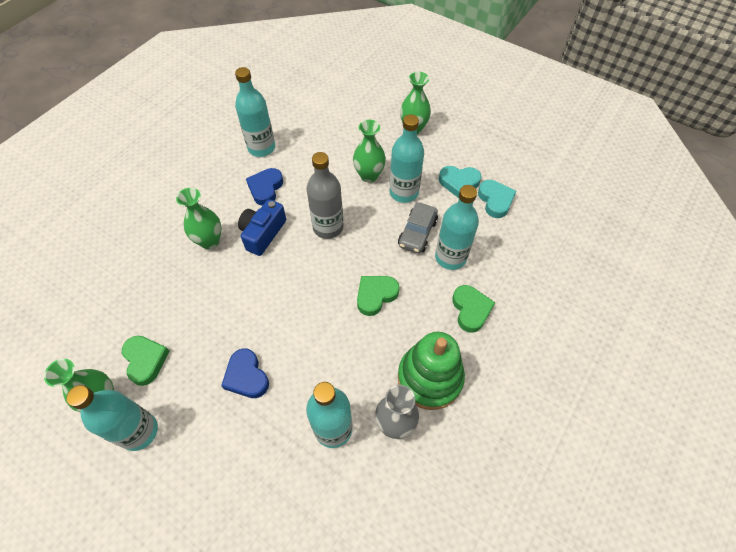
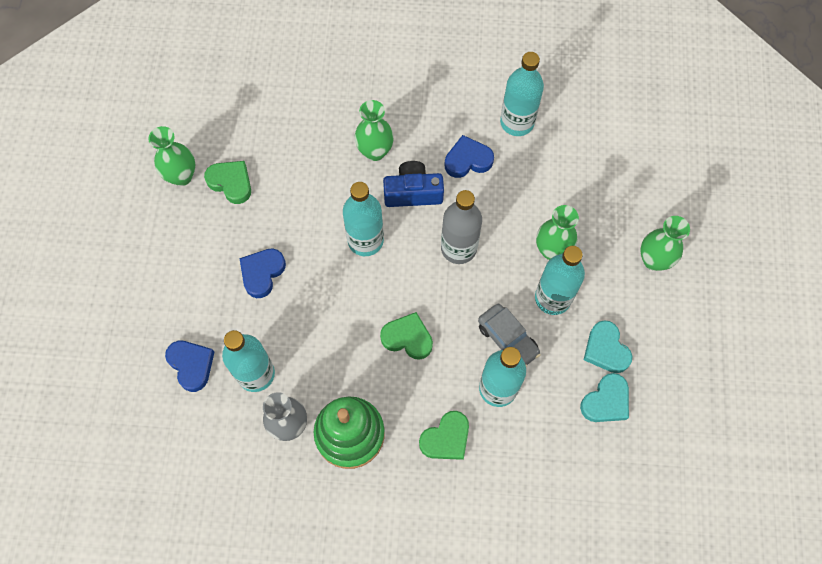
camera: 60 degrees right, 10 degrees up
turquoise bottle [66,385,158,451] -> turquoise bottle moved to [343,182,384,256]
green heart [122,336,170,386] -> green heart turned 90 degrees counterclockwise [204,161,251,204]
grey car [398,202,438,253] -> grey car turned 120 degrees counterclockwise [478,304,541,366]
none -> blue heart [165,341,214,392]

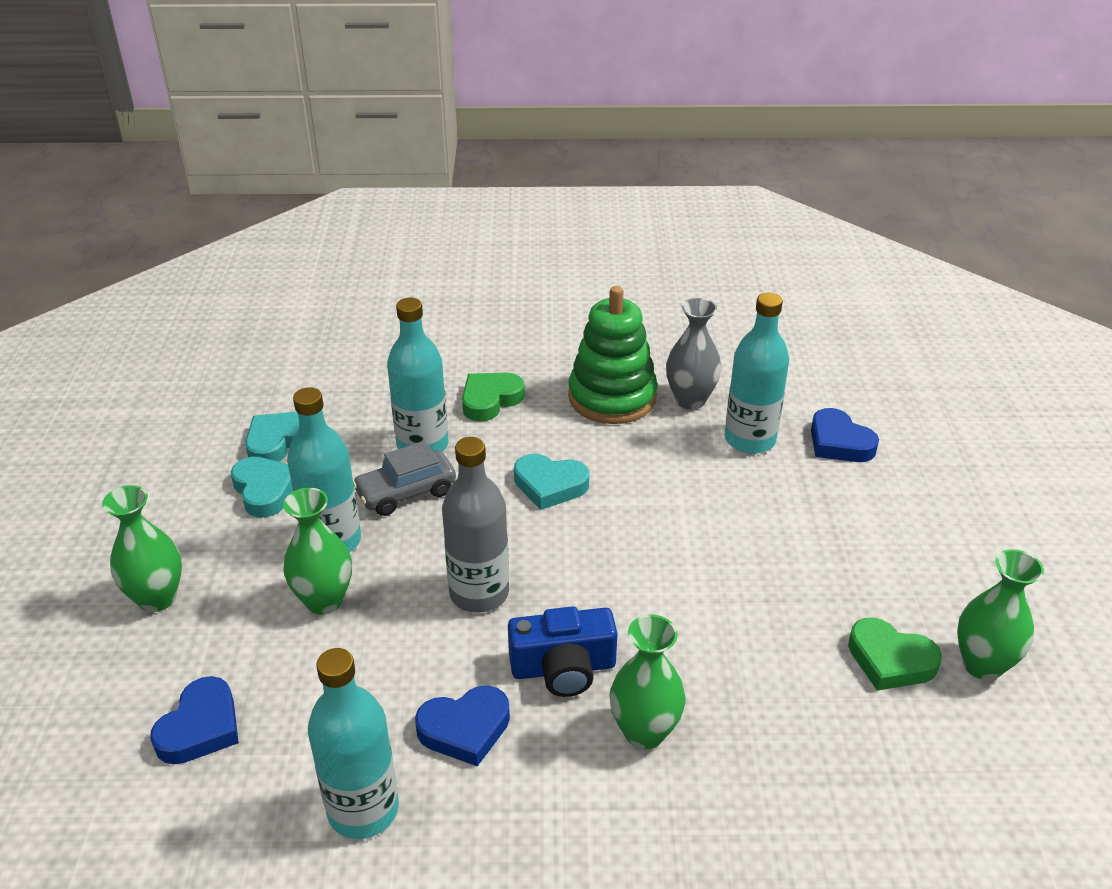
camera: 175 degrees right, 30 degrees down
blue heart [239,248,286,298] -> blue heart moved to [150,676,239,764]
turquoise bottle [343,182,384,256] -> none
green heart [380,312,433,360] -> turquoise heart [514,454,589,510]
grey car [478,304,541,366] -> grey car turned 75 degrees counterclockwise [353,441,456,516]

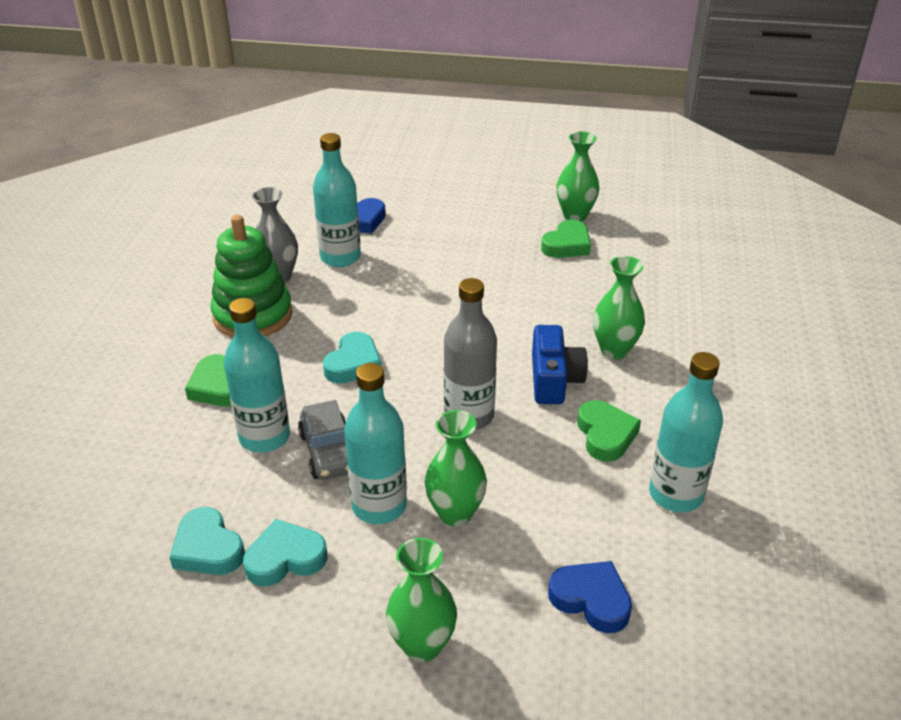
camera: 80 degrees left, 0 degrees up
blue heart [415,686,510,767] -> green heart [577,400,641,462]

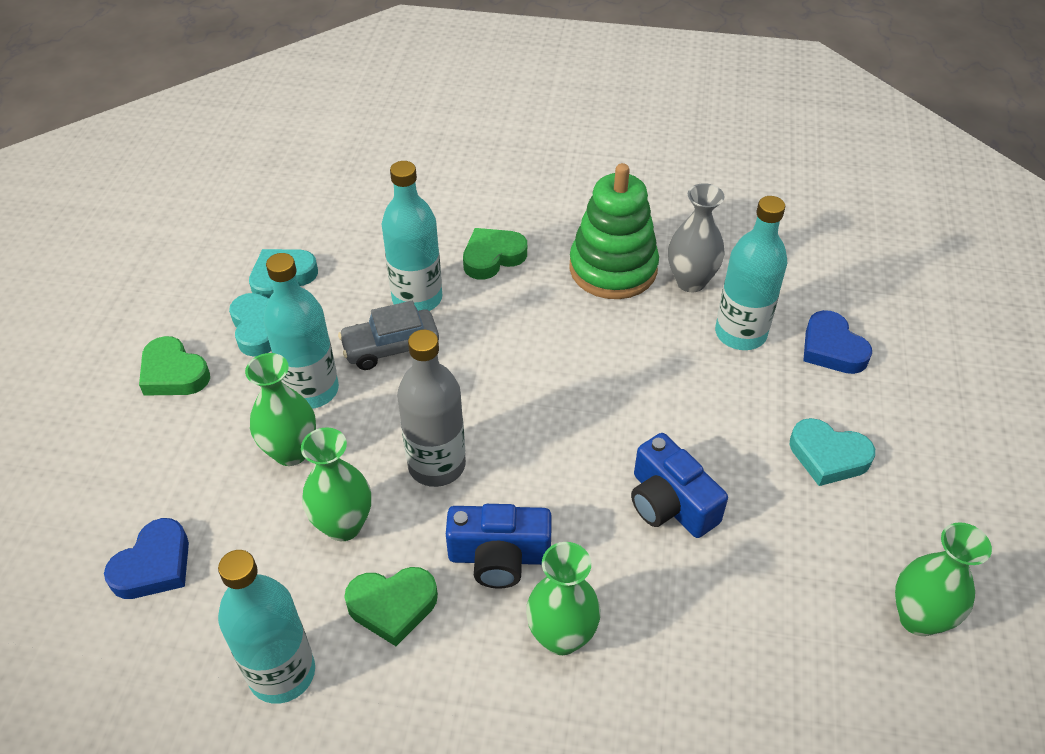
camera: 90 degrees right, 10 degrees up
turquoise heart [323,332,381,384] -> turquoise heart moved to [790,418,875,486]
green vase [386,538,457,662] -> green vase moved to [301,427,371,541]
green heart [541,220,591,258] -> green heart moved to [139,336,210,396]
none -> blue camera [631,433,728,538]

